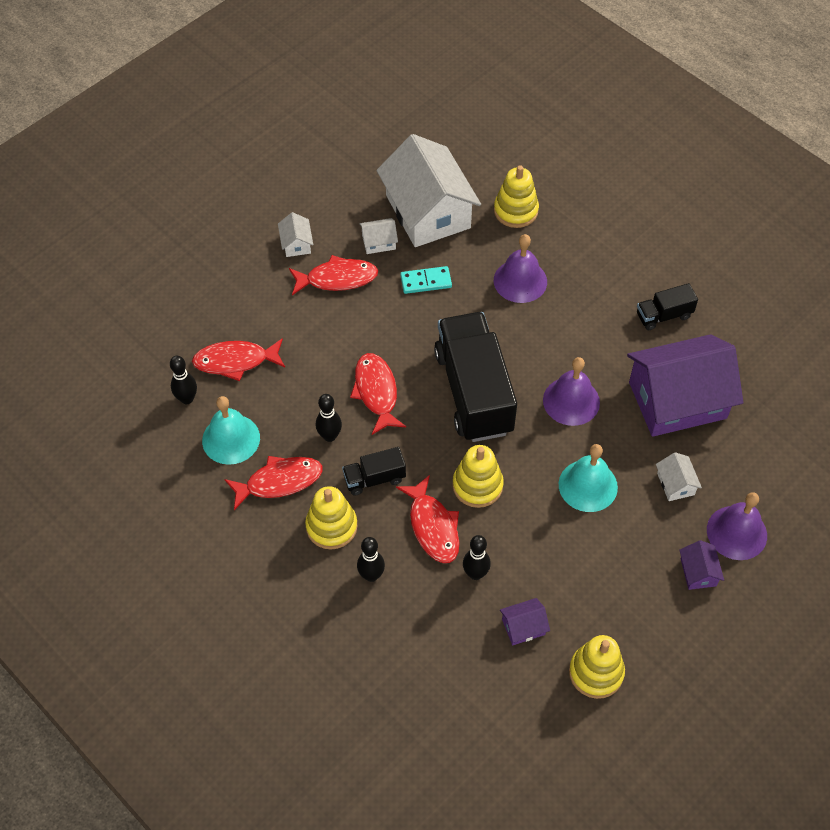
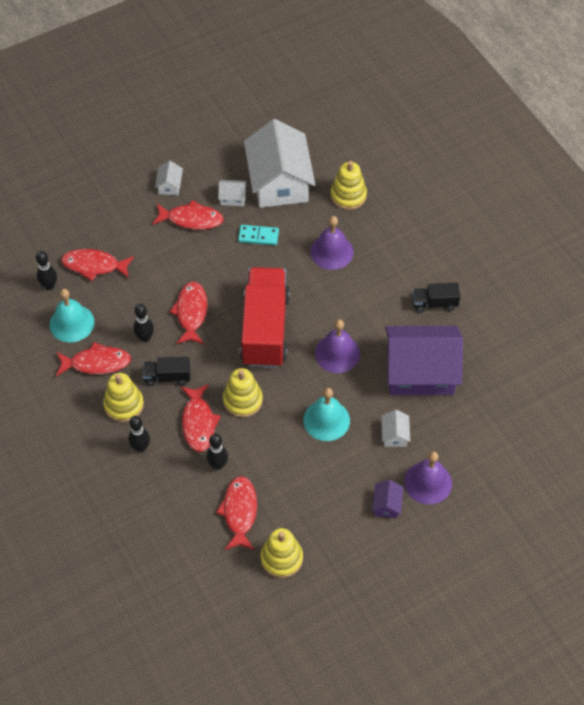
camera: 15 degrees right, 0 degrees up
black truck [434,312,517,442] -> red truck [240,267,290,368]
purple house [500,598,550,645] -> red fish [216,476,257,550]

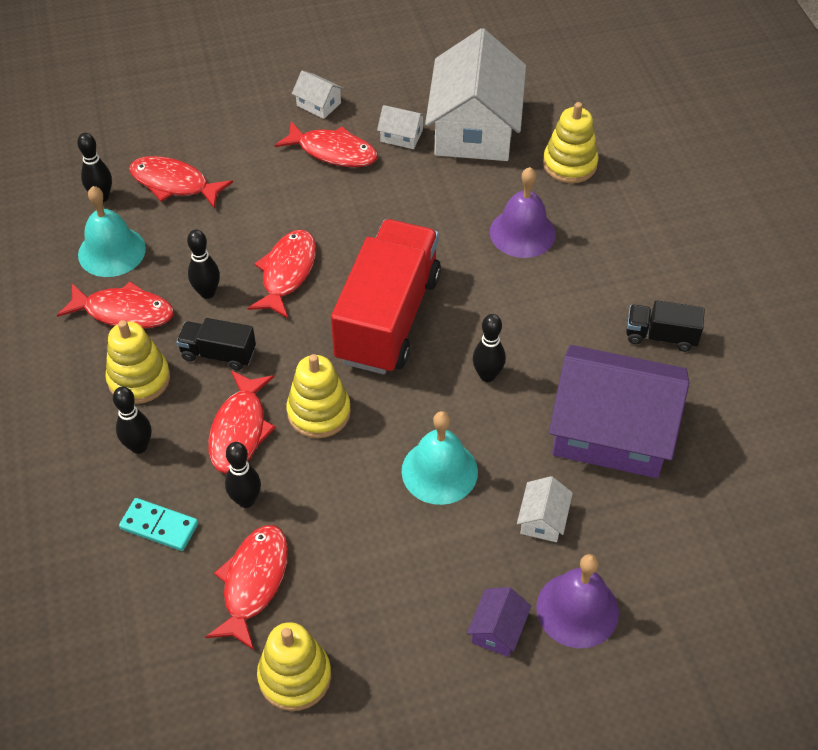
camera: 15 degrees right, 5 degrees down
white house [155,160,183,195] -> white house turned 75 degrees counterclockwise [292,71,344,119]
turquoise domino [238,225,279,245] -> turquoise domino moved to [119,498,198,551]
purple bell [315,319,360,373] -> black bowling pin [473,314,506,382]

